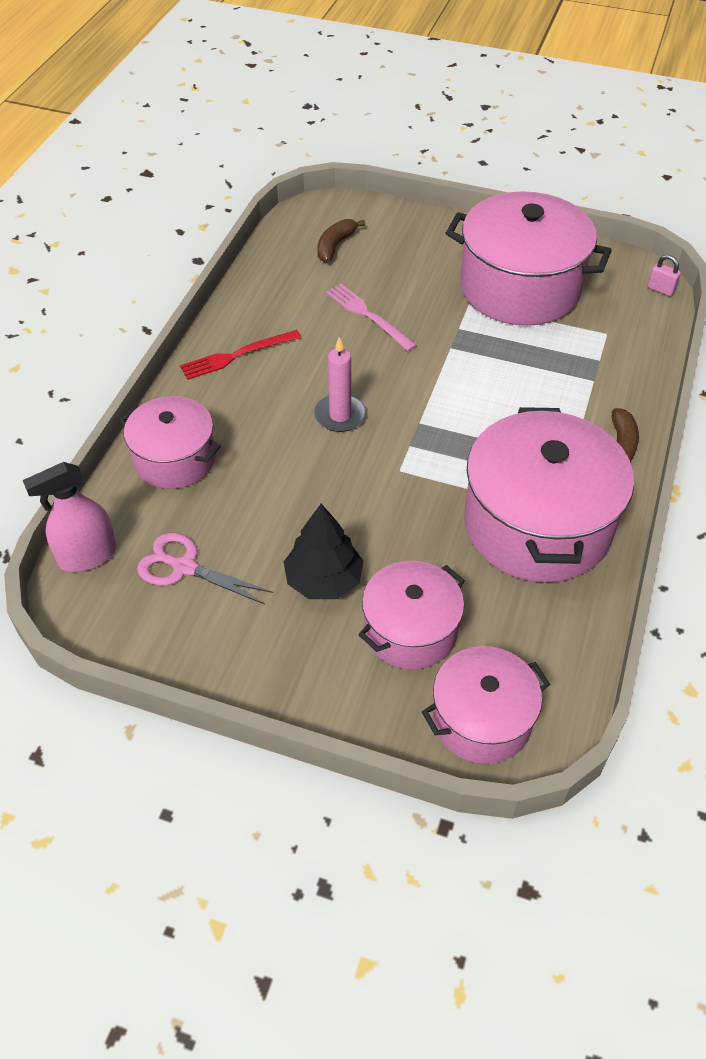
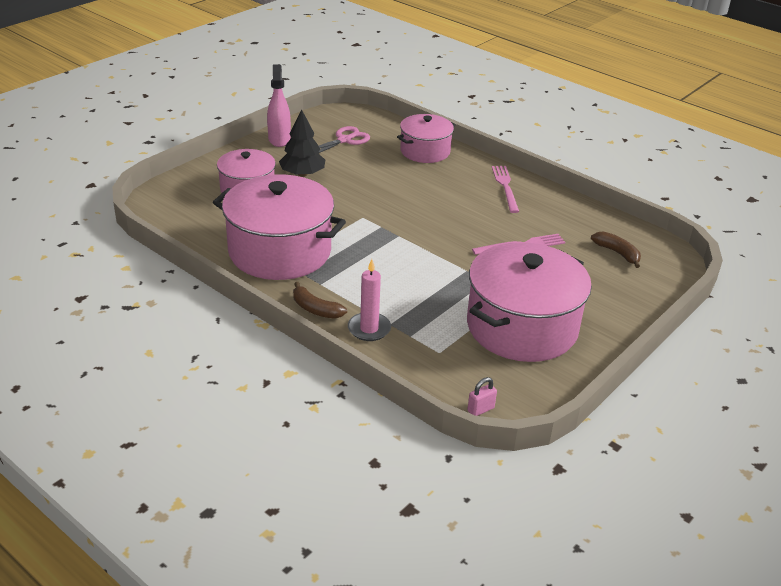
camera: 110 degrees right, 15 degrees down
pink spray bottle [23,462,117,572] -> pink spray bottle moved to [267,64,291,147]
red fork [180,330,301,380] -> pink fork [492,166,519,213]
pink candle [314,337,366,432] -> pink candle moved to [348,259,391,341]
pink pot [422,646,550,764] -> none

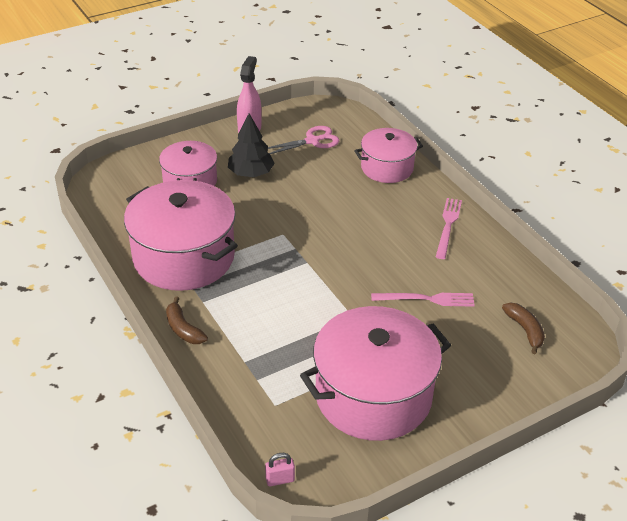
camera: 20 degrees right, 5 degrees up
pink candle [348,259,391,341] -> none

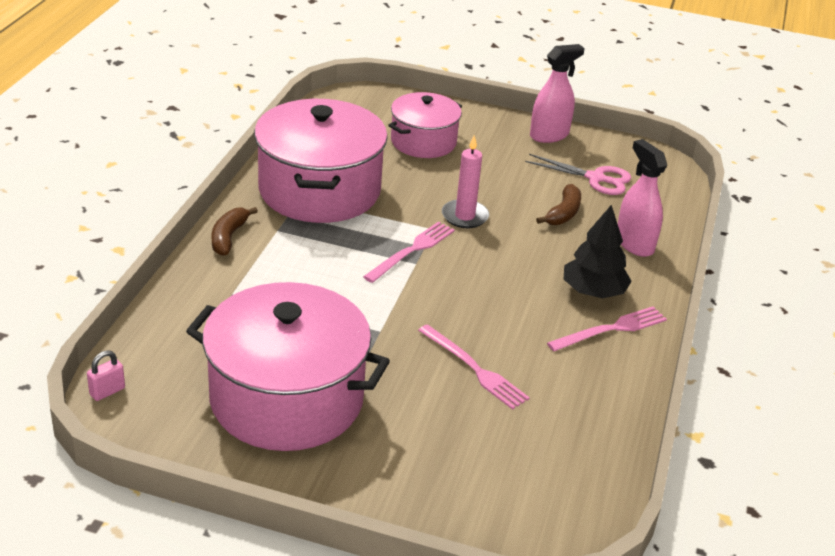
camera: 45 degrees right, 5 degrees down
black tree [228,113,275,177] -> black tree moved to [564,205,632,298]
pink padlock [265,453,295,486] -> pink padlock turned 75 degrees counterclockwise [87,350,125,401]
pink pot [354,128,423,183] -> pink spray bottle [618,139,667,257]
brown banana [502,302,545,354] -> brown banana moved to [536,184,581,225]
none -> pink fork [363,222,455,283]
none -> pink candle [442,135,489,228]

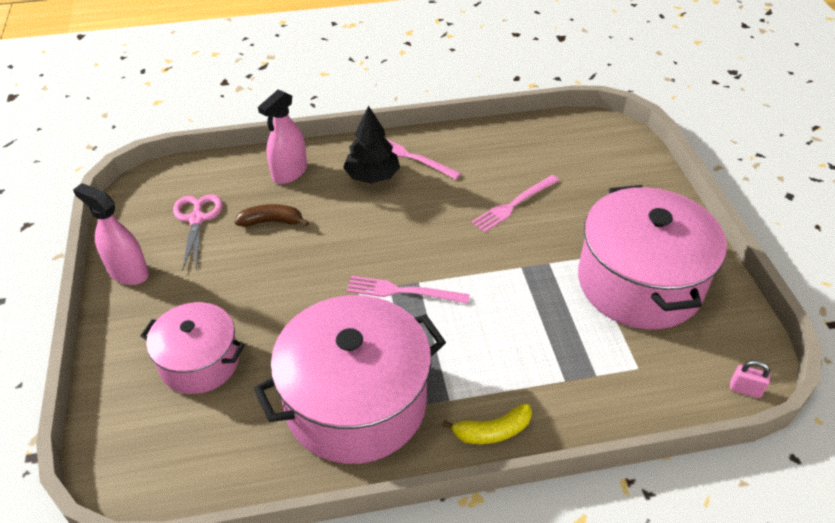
camera: 115 degrees left, 10 degrees up
brown banana [212,207,258,256] -> yellow banana [442,404,532,444]
pink fork [418,324,530,410] -> pink fork turned 150 degrees counterclockwise [471,175,560,233]
pink candle [442,135,489,228] -> none

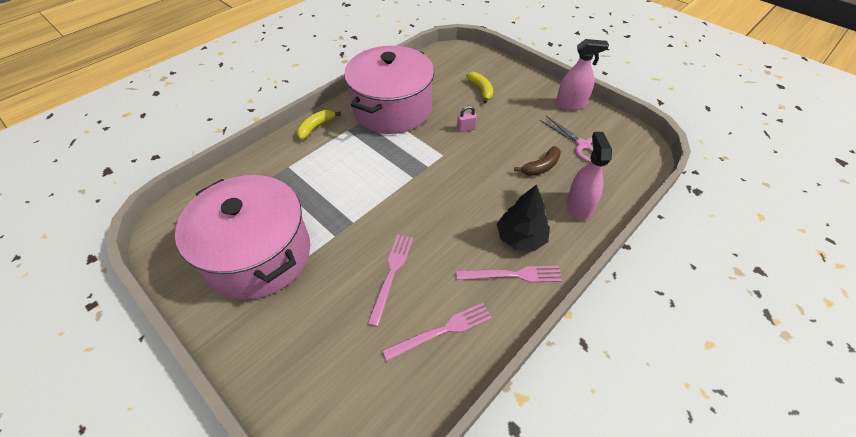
camera: 145 degrees right, 5 degrees up
pink pot [140,302,245,394] -> yellow banana [466,72,493,103]
pink fork [347,276,470,304] -> pink fork moved to [382,303,492,361]
pink padlock [730,360,770,398] -> pink padlock moved to [457,106,477,132]

